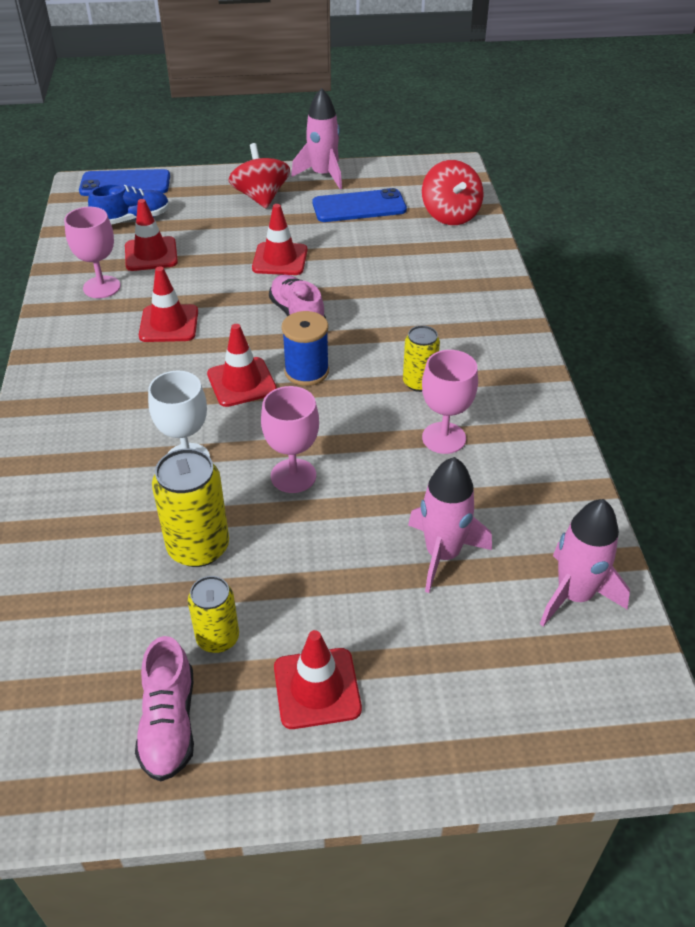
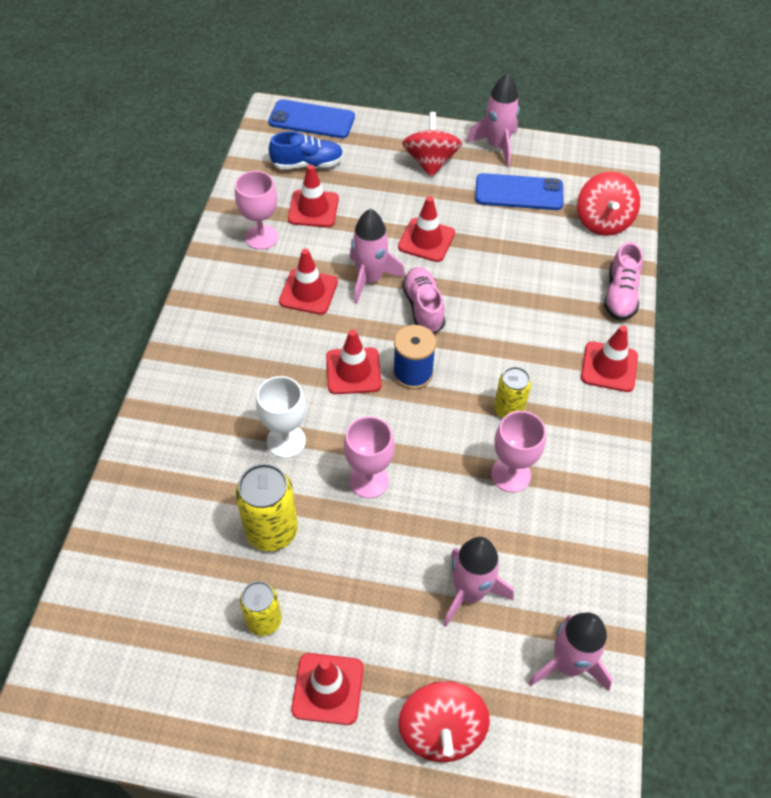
camera: 15 degrees right, 10 degrees up
pink shoe [135,636,194,782] -> pink shoe moved to [604,242,643,320]
none -> pink rocket [349,209,405,304]
none -> red spinning top [399,681,490,762]
none -> red traffic cone [581,325,638,392]

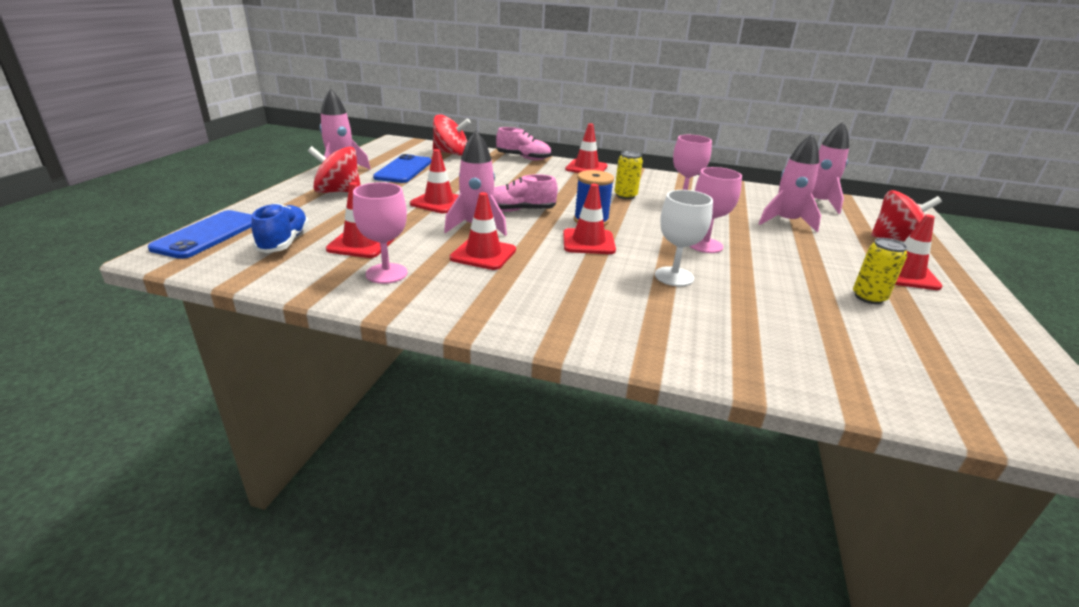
camera: 85 degrees left, 25 degrees down
yellow can [235,464,298,551] -> none

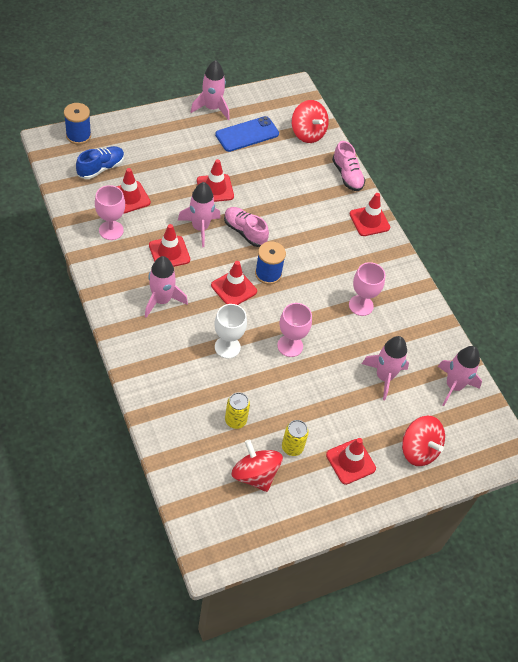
camera: 45 degrees right, 25 degrees up
blue phone [148,210,252,259] -> blue spool [64,103,91,145]
red spinning top [308,146,360,193] -> red spinning top moved to [231,440,283,492]
yellow can [615,151,643,199] -> yellow can moved to [225,392,250,429]
none -> pink rocket [145,256,188,318]

